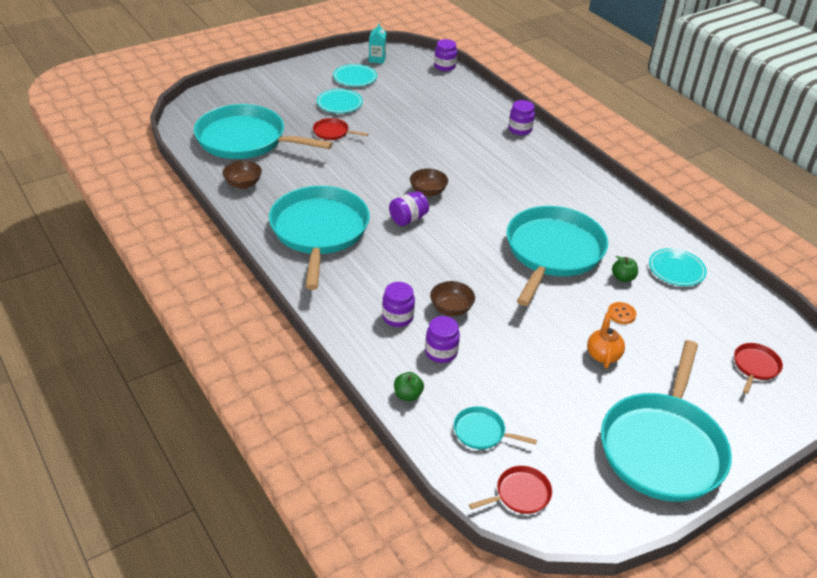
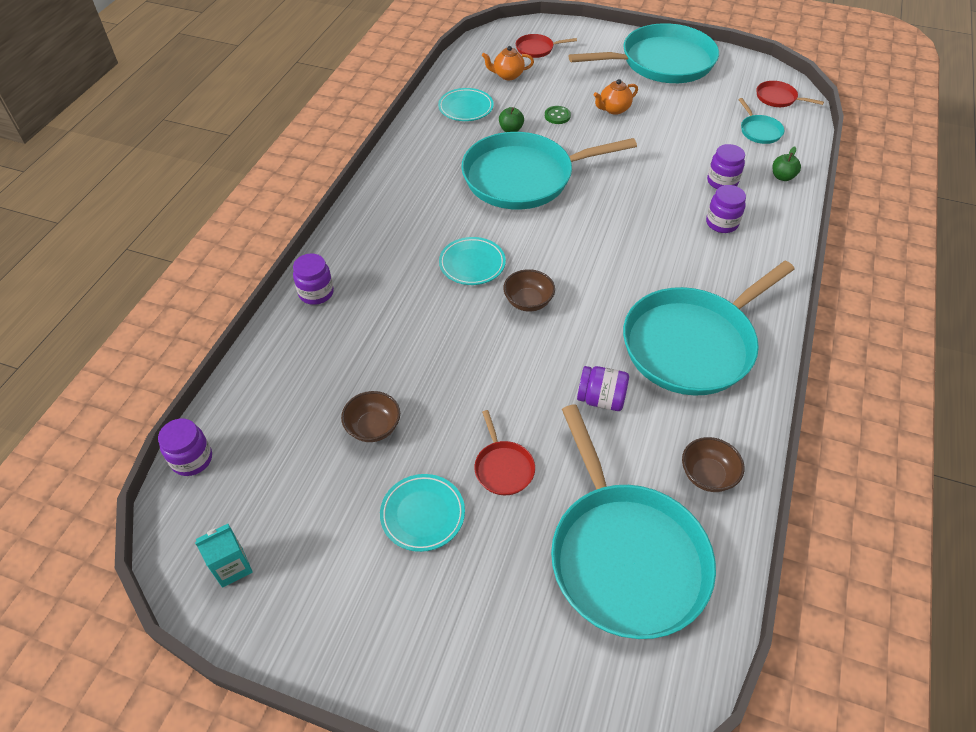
camera: 125 degrees left, 10 degrees up
turquoise plate [333,64,377,87] -> turquoise plate moved to [439,237,506,285]
purple jar [389,191,429,226] -> purple jar moved to [577,366,629,411]
brown bowl [430,281,475,316] -> brown bowl moved to [341,391,400,442]
orange button [608,302,637,324] -> green button [545,106,571,124]
none -> orange teapot [482,46,534,80]

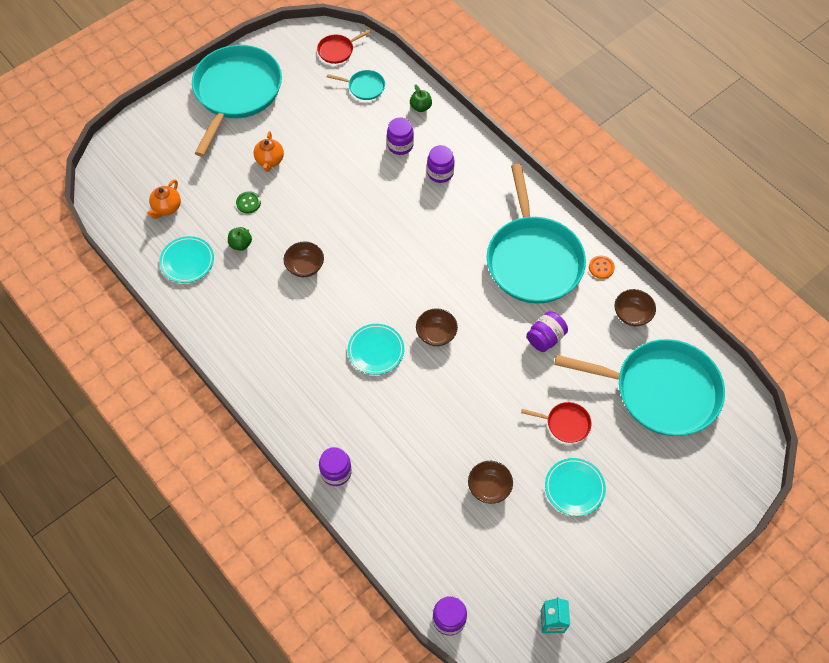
camera: 60 degrees left, 10 degrees up
turquoise pan [461,132,637,210] -> brown bowl [284,241,324,277]
red pan [516,34,577,58] -> none
none -> orange button [589,256,615,279]

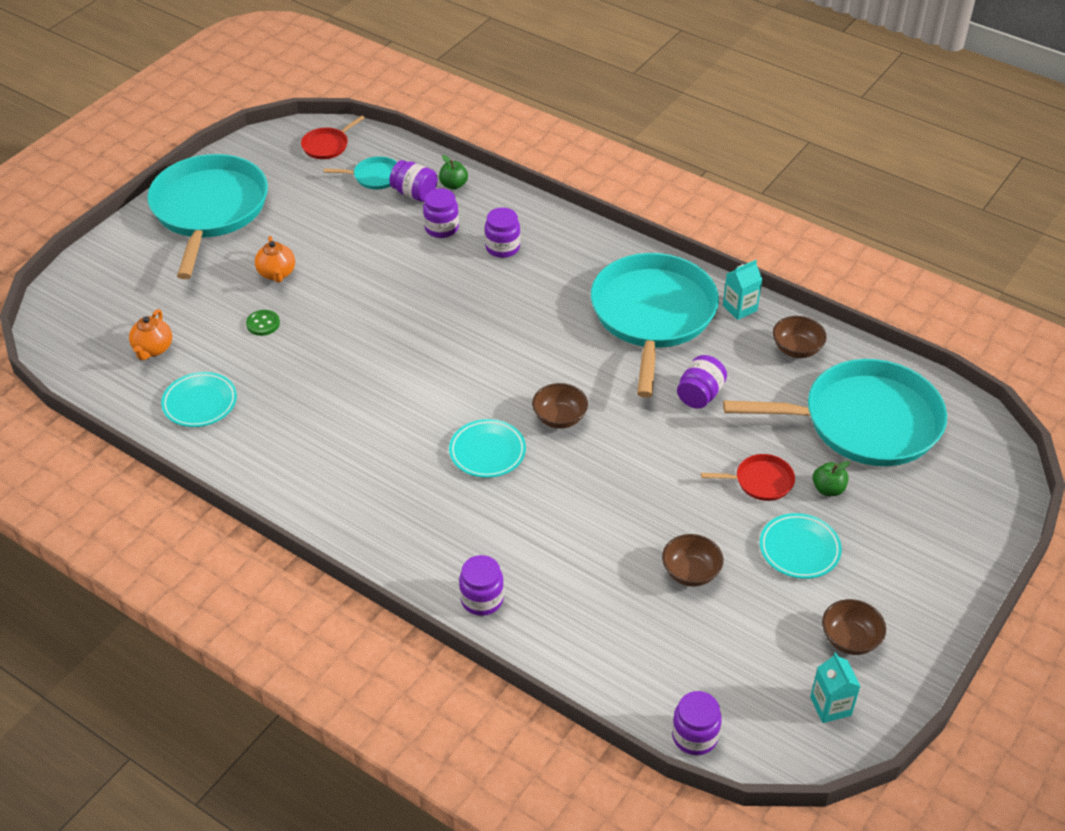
camera: 15 degrees left, 15 degrees down
green apple [228,227,252,251] -> green apple moved to [813,461,850,496]
brown bowl [284,241,324,277] -> brown bowl moved to [822,599,886,655]
turquoise pan [487,164,586,304] -> turquoise pan turned 150 degrees counterclockwise [591,253,719,398]
orange button [589,256,615,279] -> turquoise carton [723,260,762,320]
none -> purple jar [389,160,437,202]

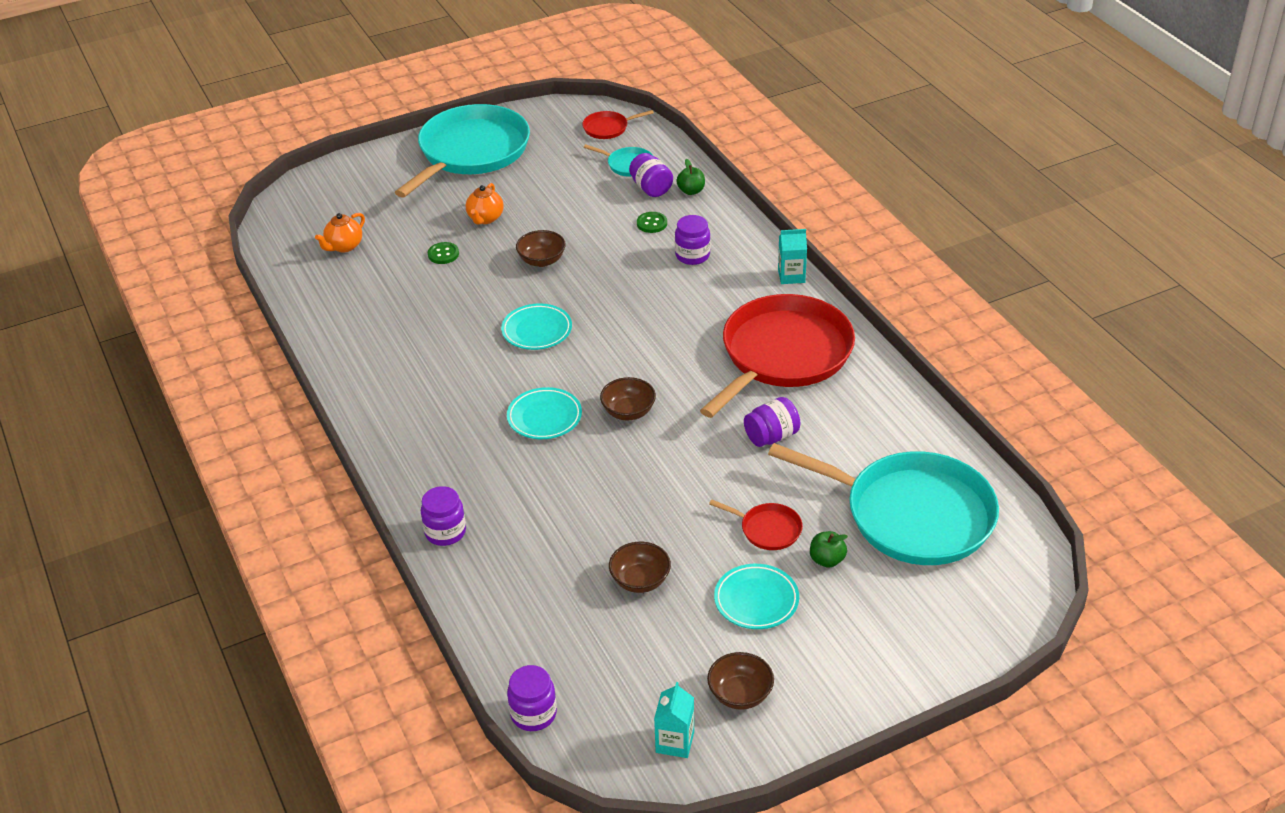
camera: 30 degrees right, 5 degrees down
turquoise plate [161,372,237,427] -> turquoise plate moved to [501,304,572,350]
purple jar [423,188,459,238] -> green button [637,212,667,233]
turquoise pan [591,253,719,398] -> red pan [700,294,855,418]
turquoise carton [723,260,762,320] -> turquoise carton moved to [778,229,807,284]
brown bowl [773,316,827,358] -> brown bowl moved to [516,230,566,267]

